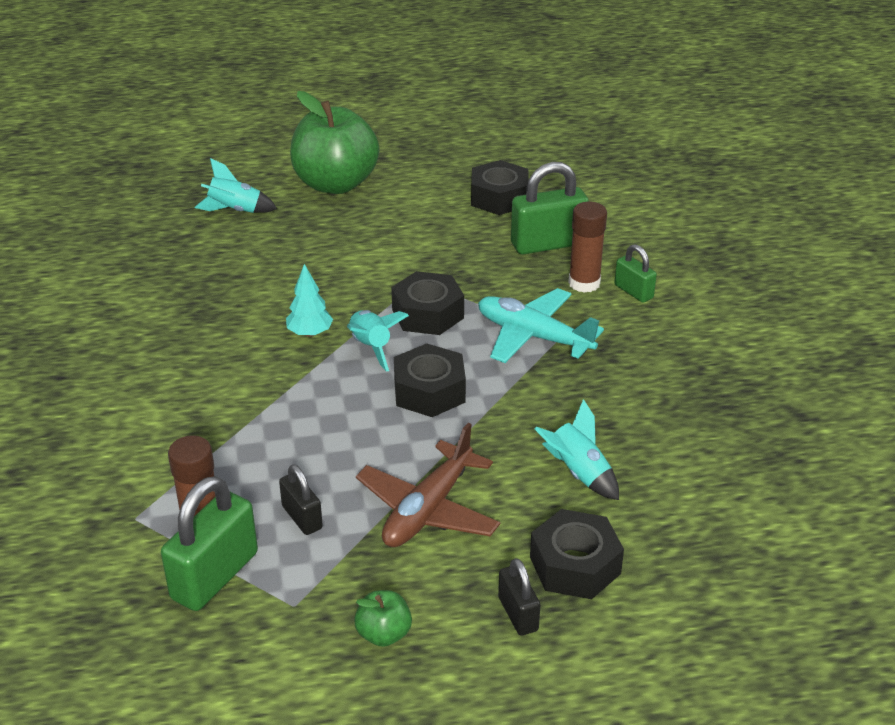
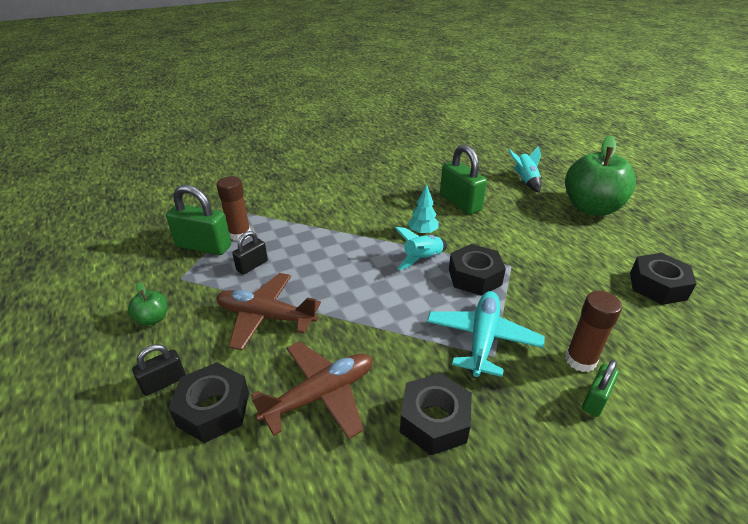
camera: 75 degrees right, 0 degrees up
black nut [394,343,466,417] -> black nut moved to [400,373,472,455]
green padlock [511,162,589,255] -> green padlock moved to [440,145,487,215]
turquoise rocket [534,399,619,500] -> brown plane [251,341,373,439]

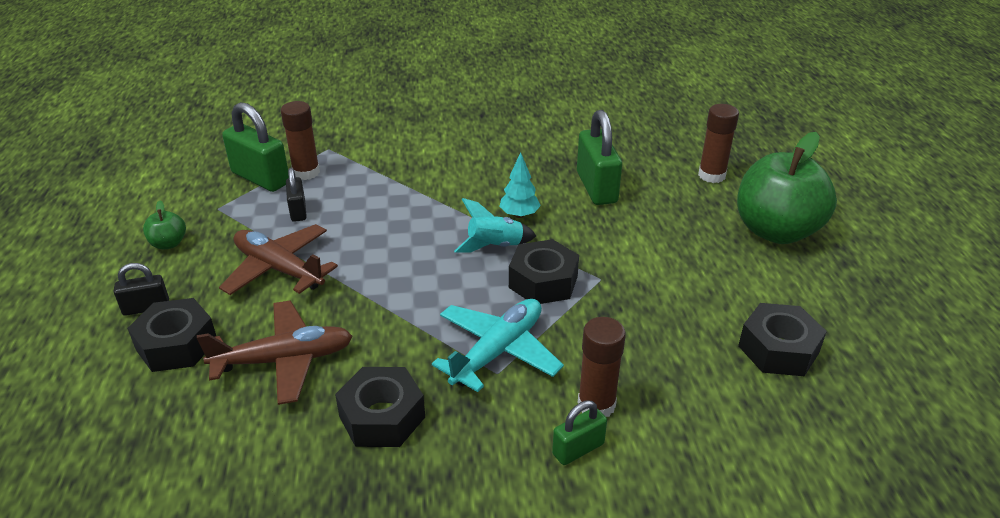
camera: 20 degrees right, 0 degrees up
black padlock [232,231,268,275] -> black padlock turned 75 degrees counterclockwise [286,168,307,222]
turquoise rocket [508,146,542,192] -> brown glue stick [698,104,739,183]

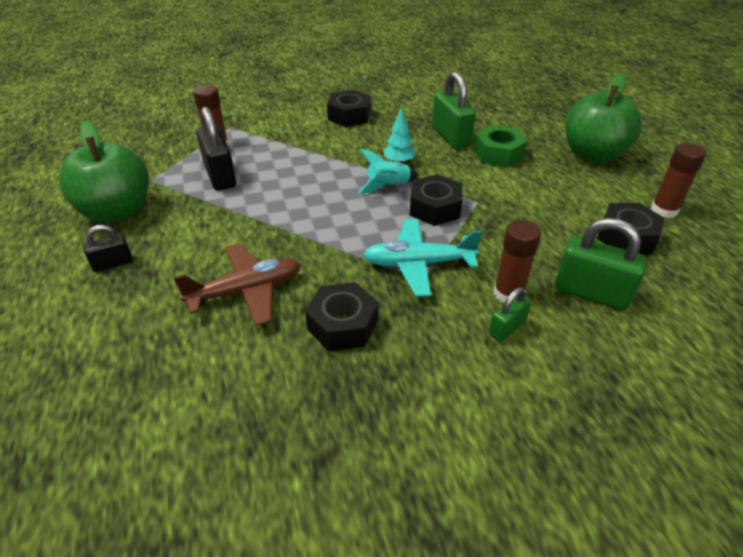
camera: 10 degrees left, 5 degrees up
black nut [127,298,216,372] -> black nut moved to [327,90,371,127]
green apple [143,200,186,250] -> green apple [59,121,149,223], size x2.37
brown plane [219,224,338,295] -> none
green padlock [222,102,289,192] -> green padlock moved to [555,218,647,310]
black padlock [286,168,307,222] -> black padlock [196,106,236,191], size x1.79
turquoise plane [432,299,564,392] -> turquoise plane turned 120 degrees counterclockwise [363,219,482,297]
brown glue stick [698,104,739,183] -> brown glue stick moved to [651,143,706,218]
none -> green nut [474,125,527,168]

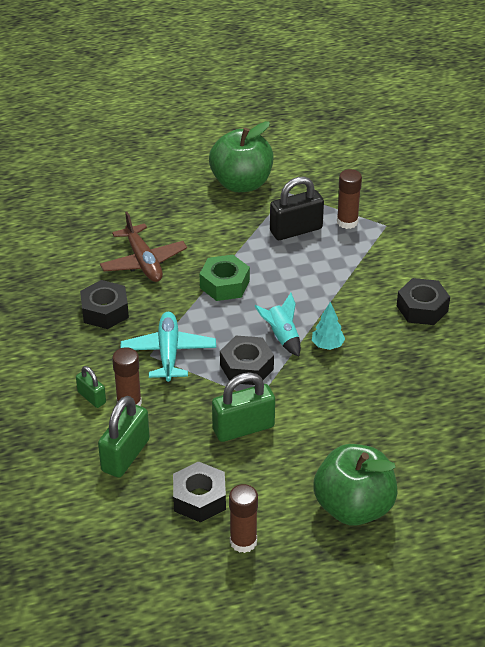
camera: 90 degrees right, 0 degrees up
black padlock [83,225,133,272] -> none
green padlock [432,71,475,149] -> green padlock moved to [212,372,275,442]
green nut [474,125,527,168] -> green nut moved to [200,255,250,301]

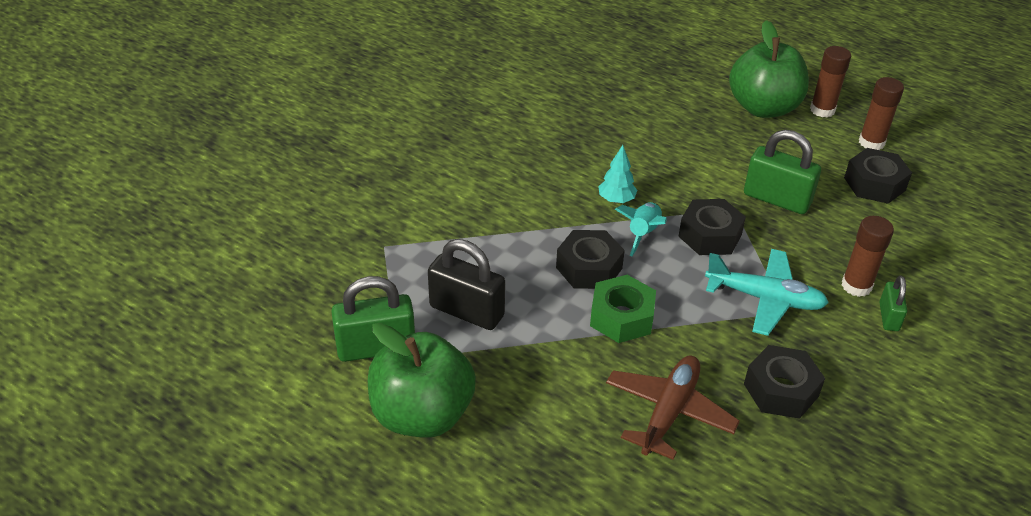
camera: 130 degrees left, 0 degrees up
green padlock [98,396,150,478] -> green padlock moved to [331,276,415,362]
turquoise plane [121,312,216,382] -> turquoise plane turned 120 degrees counterclockwise [705,249,829,336]
brown glue stick [337,169,362,229] -> brown glue stick moved to [810,46,851,118]
black nut [397,278,450,325] -> black nut moved to [556,230,625,289]

